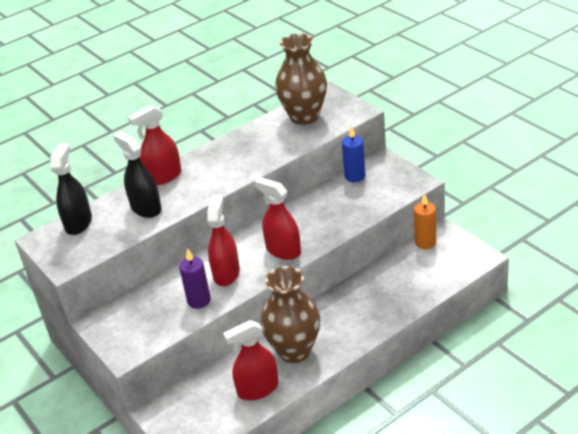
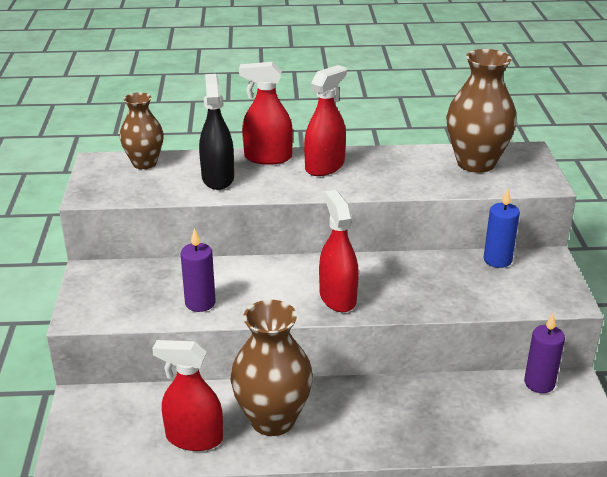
camera: 30 degrees right, 5 degrees down
black spray bottle [50,143,92,235] -> brown vase [120,92,164,169]
red spray bottle [207,195,240,286] -> red spray bottle moved to [304,65,347,176]
orange candle [414,193,436,249] -> purple candle [524,313,565,393]

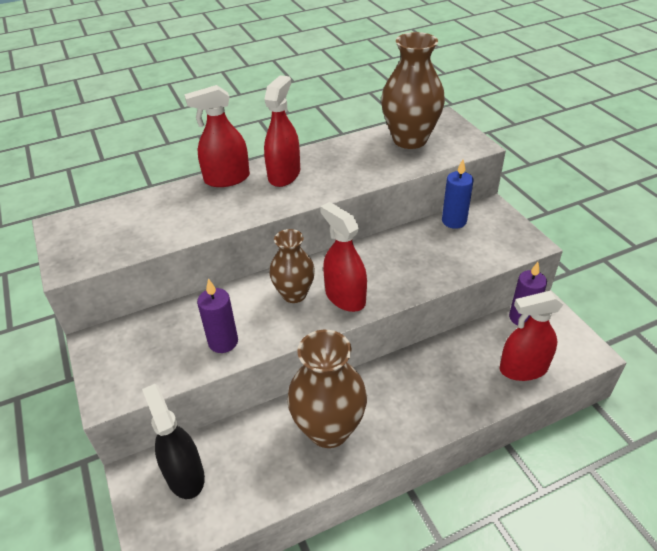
camera: 20 degrees left, 10 degrees up
brown vase [120,92,164,169] -> brown vase moved to [269,229,315,303]
red spray bottle [152,340,223,451] -> red spray bottle moved to [499,291,563,381]
black spray bottle [199,74,234,190] -> black spray bottle moved to [142,384,205,499]

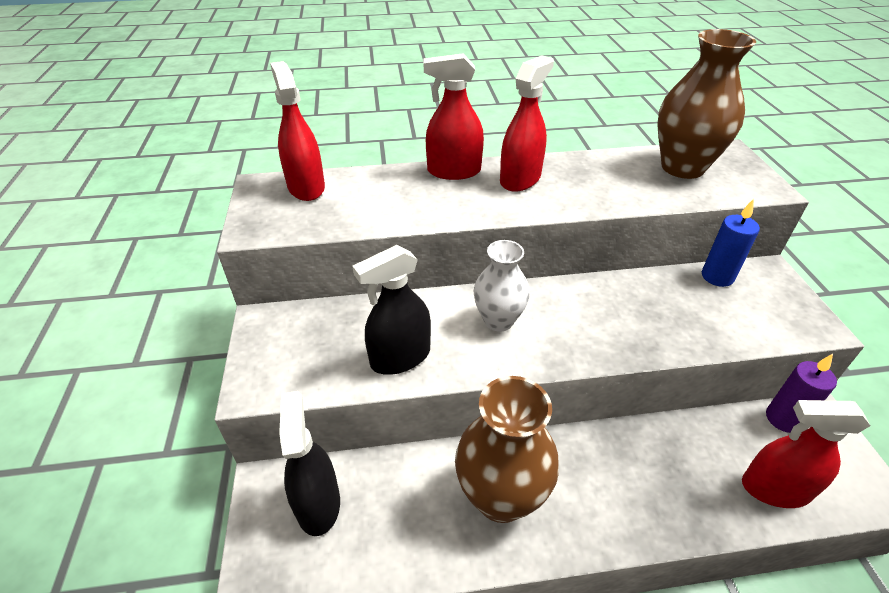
camera: 15 degrees right, 0 degrees up
purple candle [197,278,238,353] -> black spray bottle [352,245,431,375]
brown vase [269,229,315,303] -> white vase [474,240,530,332]
red spray bottle [320,202,367,312] -> red spray bottle moved to [270,61,325,201]

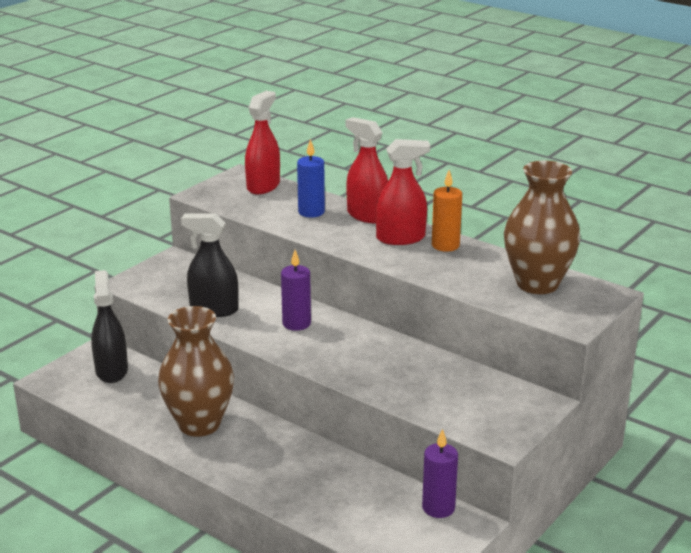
camera: 45 degrees right, 15 degrees down
black spray bottle [279,391,340,536] -> black spray bottle turned 45 degrees counterclockwise [91,270,128,383]
white vase [474,240,530,332] -> purple candle [281,250,311,331]
blue candle [702,199,760,287] -> blue candle moved to [297,139,325,218]
red spray bottle [742,400,870,508] -> none
none -> orange candle [432,170,462,252]

